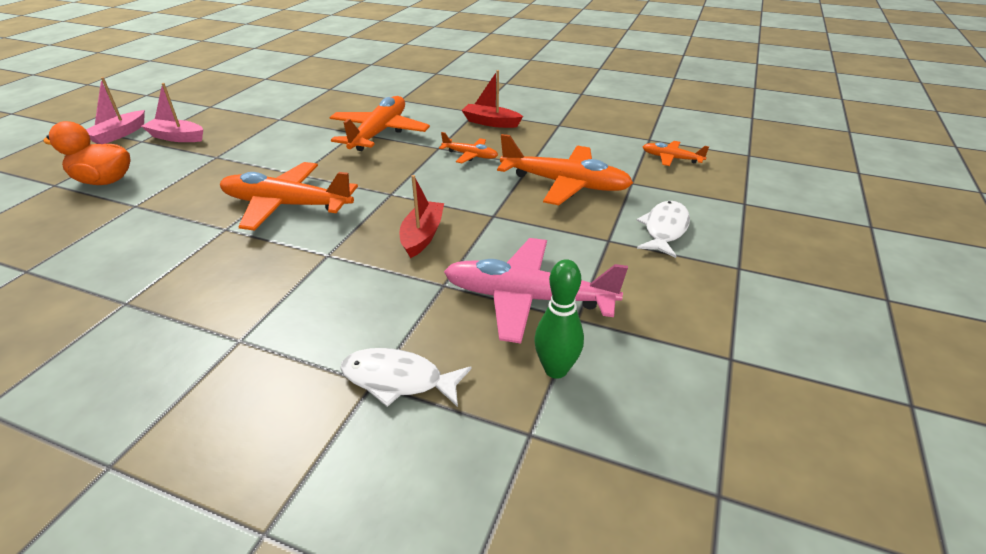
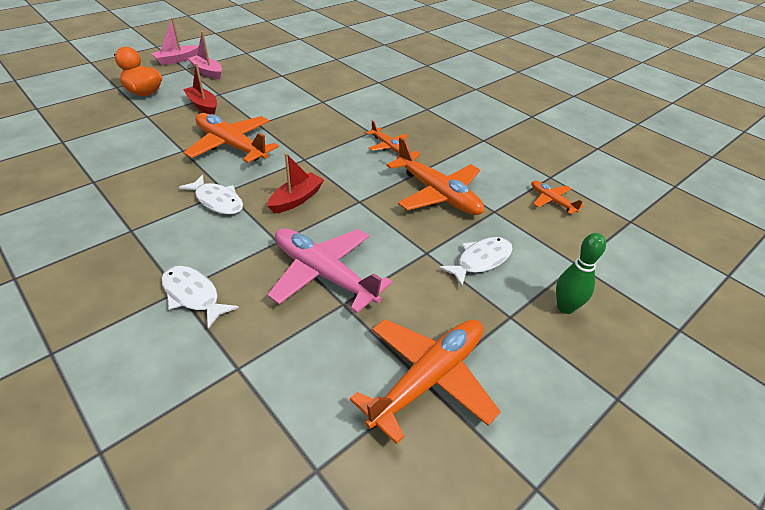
camera: 25 degrees right, 5 degrees up
orange plane [330,96,430,151] -> orange plane moved to [350,319,501,444]
red boat [461,70,523,128] -> red boat moved to [183,63,217,115]
green bowling pin [534,259,584,379] -> green bowling pin moved to [556,233,606,314]
none -> white fish [179,175,243,215]

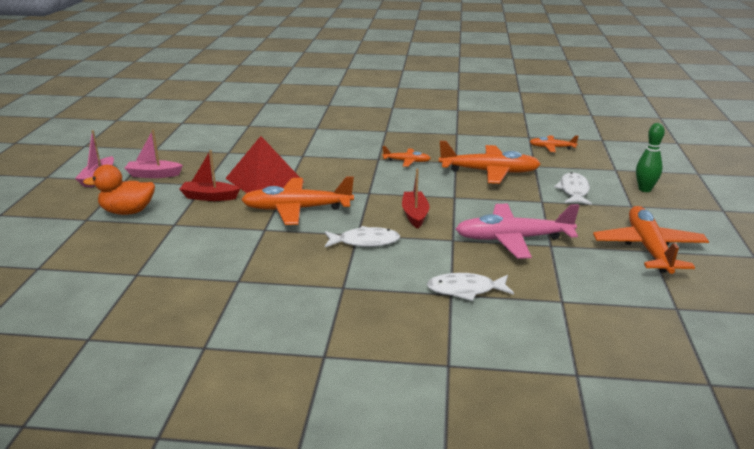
camera: 40 degrees left, 15 degrees down
none -> red pyramid [225,136,304,193]

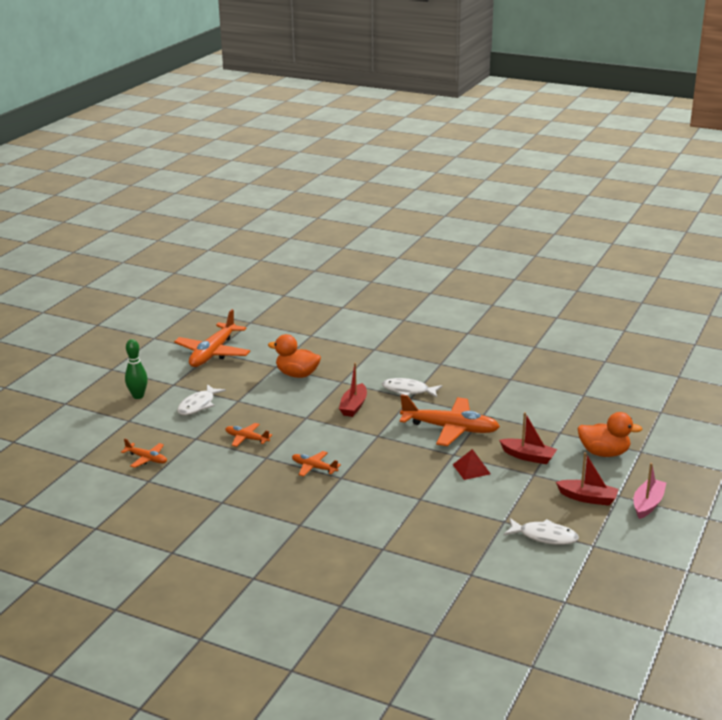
camera: 160 degrees left, 0 degrees up
pink boat [124,130,183,178] -> red boat [556,452,619,506]
red pyramid [225,136,304,193] -> red pyramid [452,449,491,480], size x0.49
white fish [427,273,514,301] -> white fish moved to [504,518,579,545]
orange plane [439,141,541,184] -> orange plane [225,423,272,447], size x0.50
pink plane [456,204,580,259] -> orange duck [268,334,321,378]

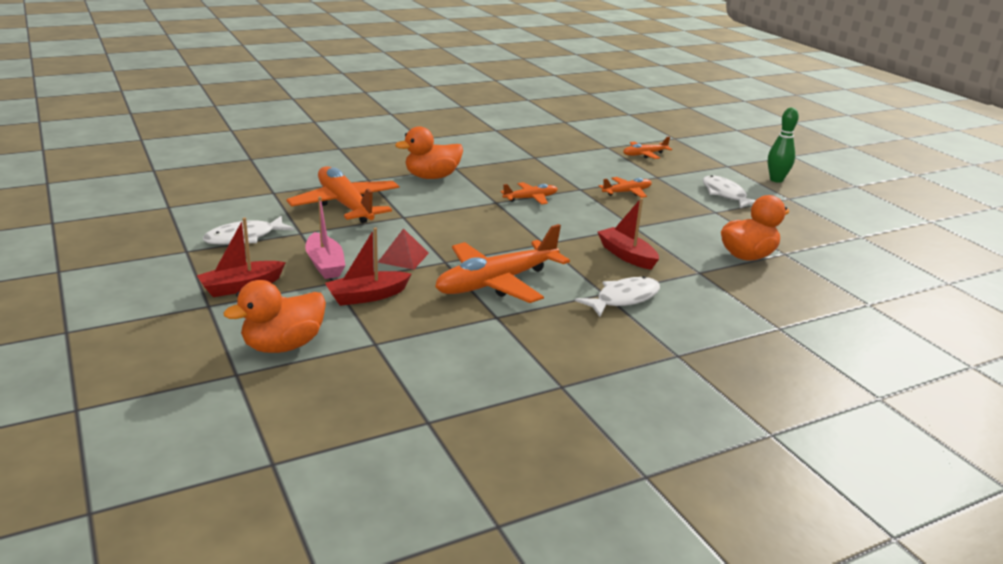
camera: 125 degrees right, 0 degrees up
orange plane [174,309,250,367] -> orange plane moved to [286,166,399,223]
pink boat [633,463,666,519] -> pink boat moved to [305,197,346,279]
none -> orange duck [395,126,463,179]

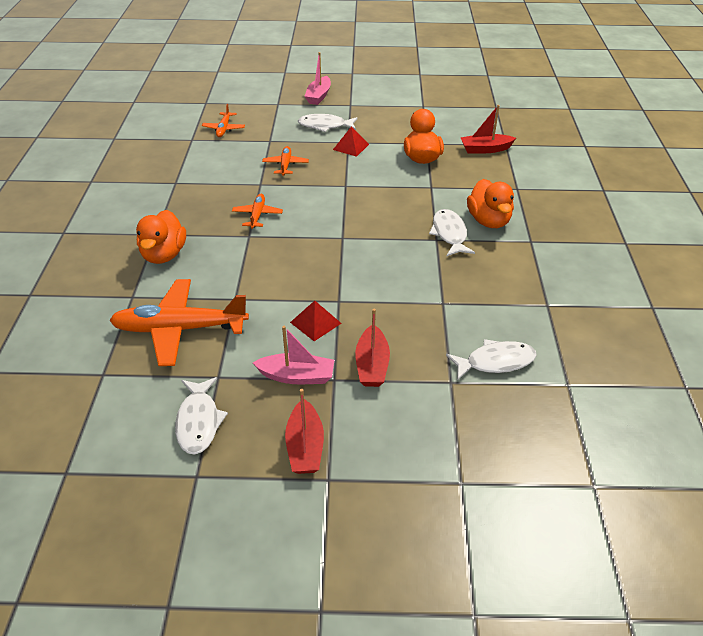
camera: 60 degrees left, 15 degrees up
orange duck [224,280,326,353] -> orange duck moved to [467,179,514,228]
orange plane [435,224,570,303] -> none
red boat [598,198,659,270] -> red boat moved to [460,105,516,153]
green bowling pin [768,108,799,183] -> pink boat [305,52,331,105]
none -> red pyramid [333,127,369,157]
none -> white fish [446,339,537,380]

